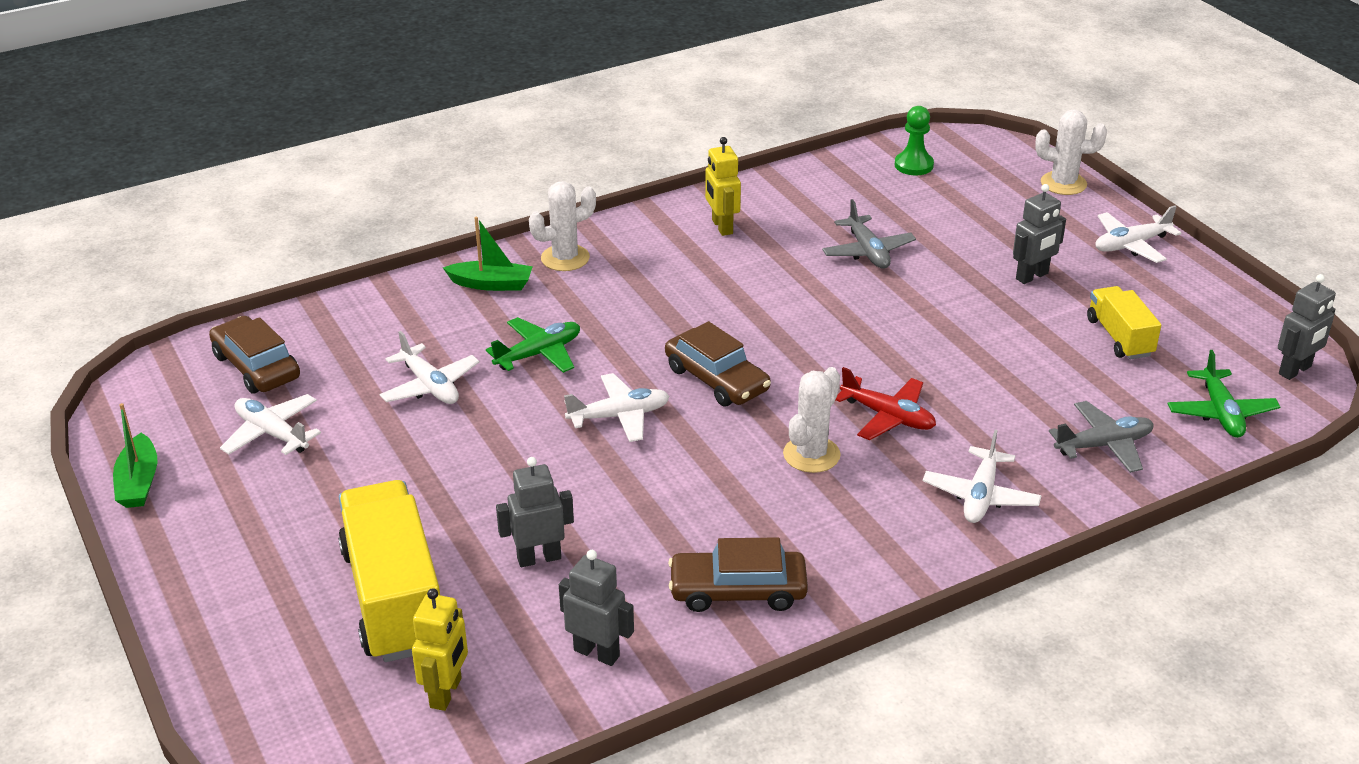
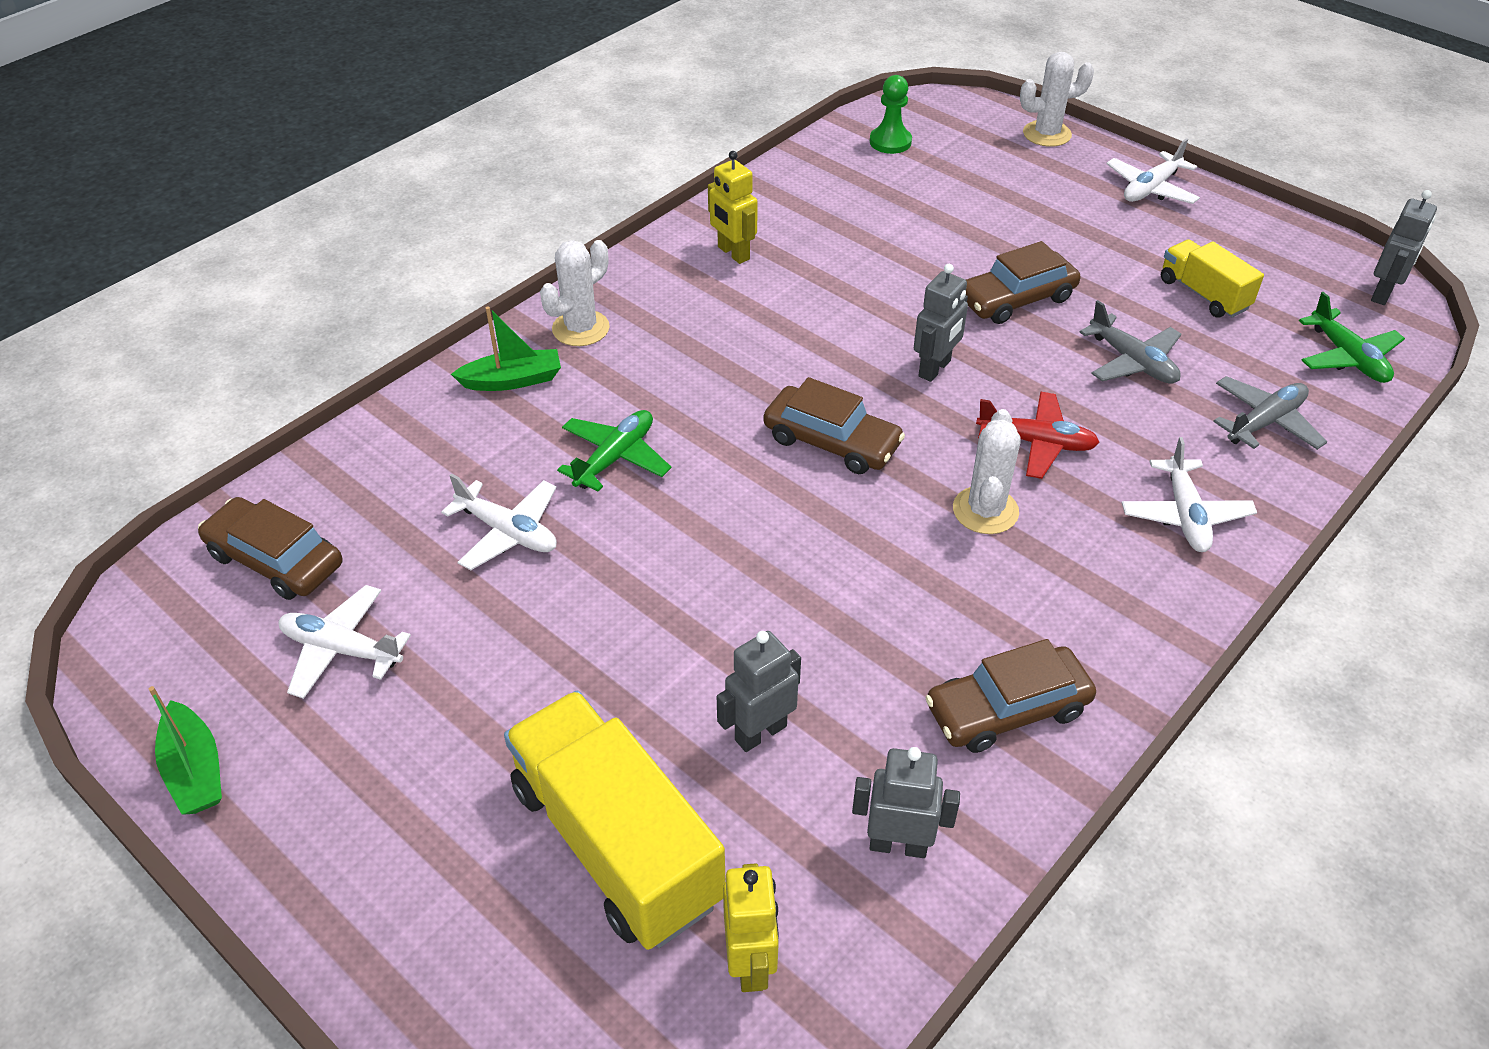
camera: 20 degrees left, 10 degrees up
white plane [564,373,670,442] -> none
grey plane [822,199,916,269] -> grey plane moved to [1079,300,1181,384]
grey robot [1013,184,1066,284] -> grey robot moved to [914,264,968,382]
none -> brown car [966,241,1080,324]

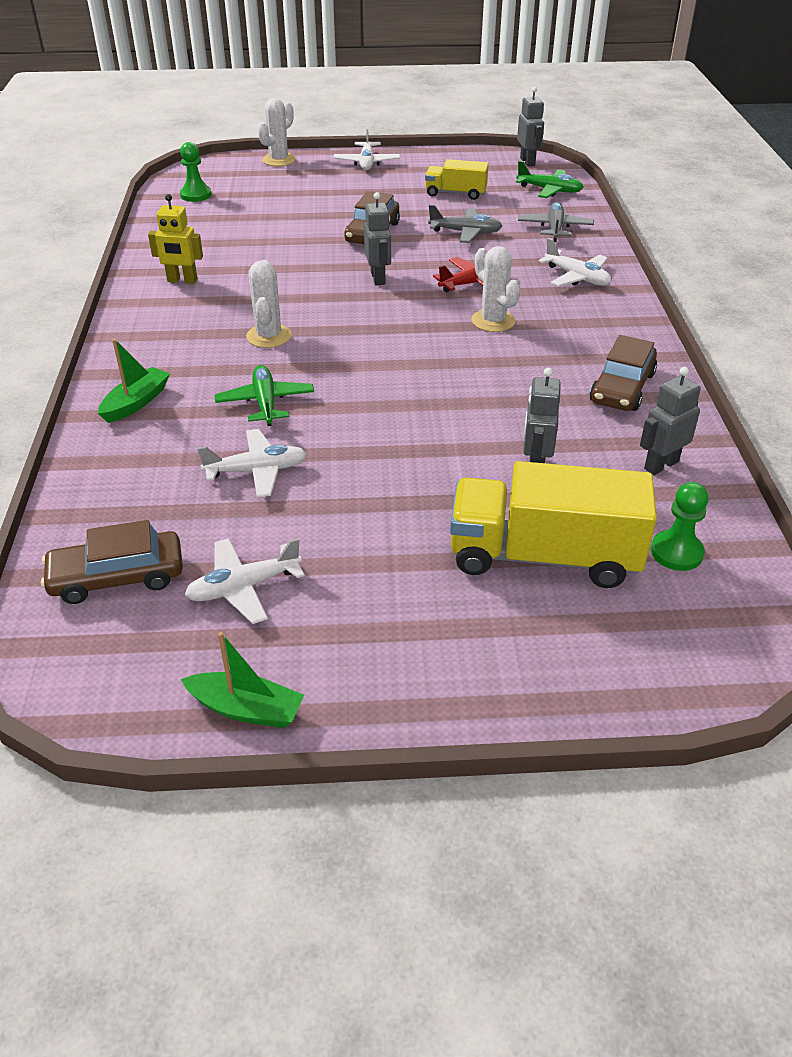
camera: 45 degrees left, 5 degrees down
white cactus [540,240,610,346] -> white cactus moved to [246,260,292,348]
yellow robot [723,863,779,992] -> green pawn [651,482,709,571]
brown car [763,377,905,474] -> none

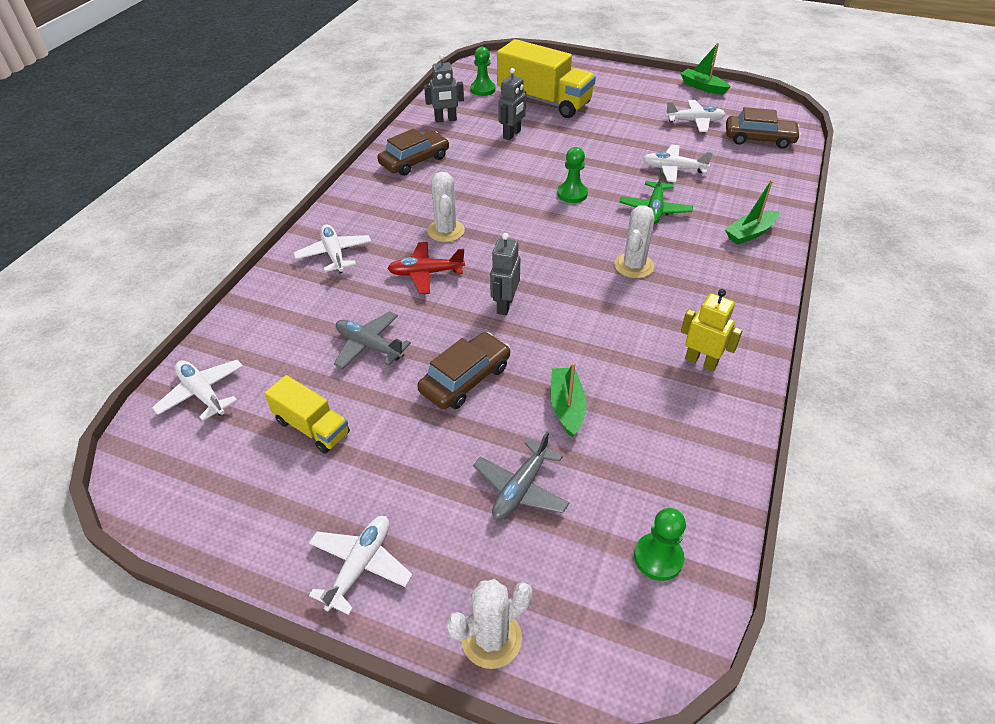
camera: 155 degrees left, 5 degrees up
green plane [516,161,584,198] -> white plane [152,360,243,421]
grey robot [517,87,544,167] -> none
grey plane [518,202,594,242] -> grey plane moved to [473,431,569,520]
none -> green boat [550,363,586,437]
none -> green pawn [557,147,588,203]

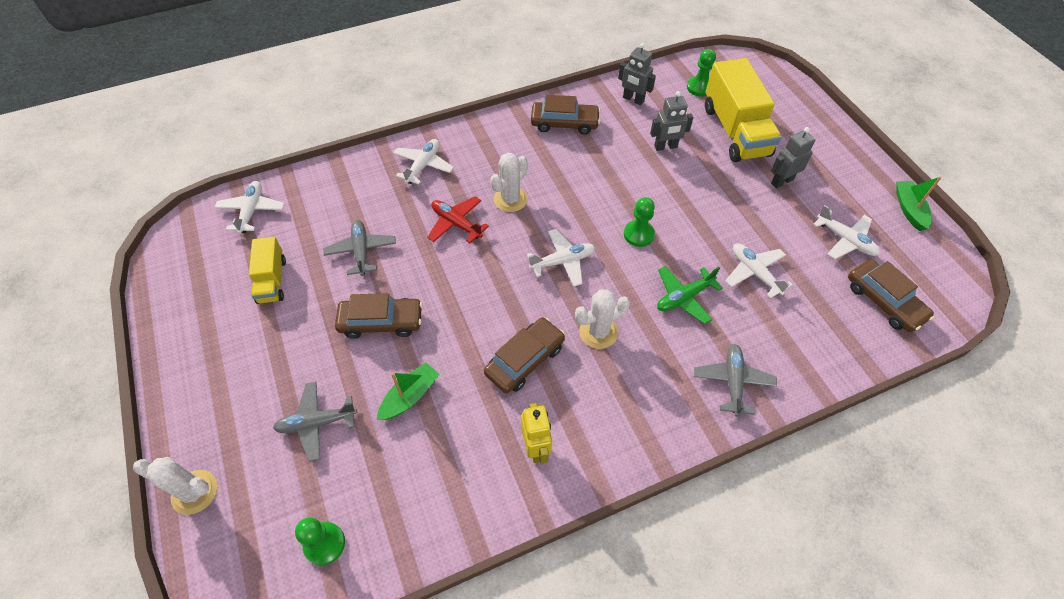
camera: 45 degrees right, 10 degrees up
white plane [309,516,413,615] -> white plane moved to [527,229,595,287]
grey robot [490,233,520,315] -> grey robot moved to [771,127,815,188]
green boat [725,180,779,245] -> grey plane [694,344,777,417]
none -> brown car [484,317,565,394]

